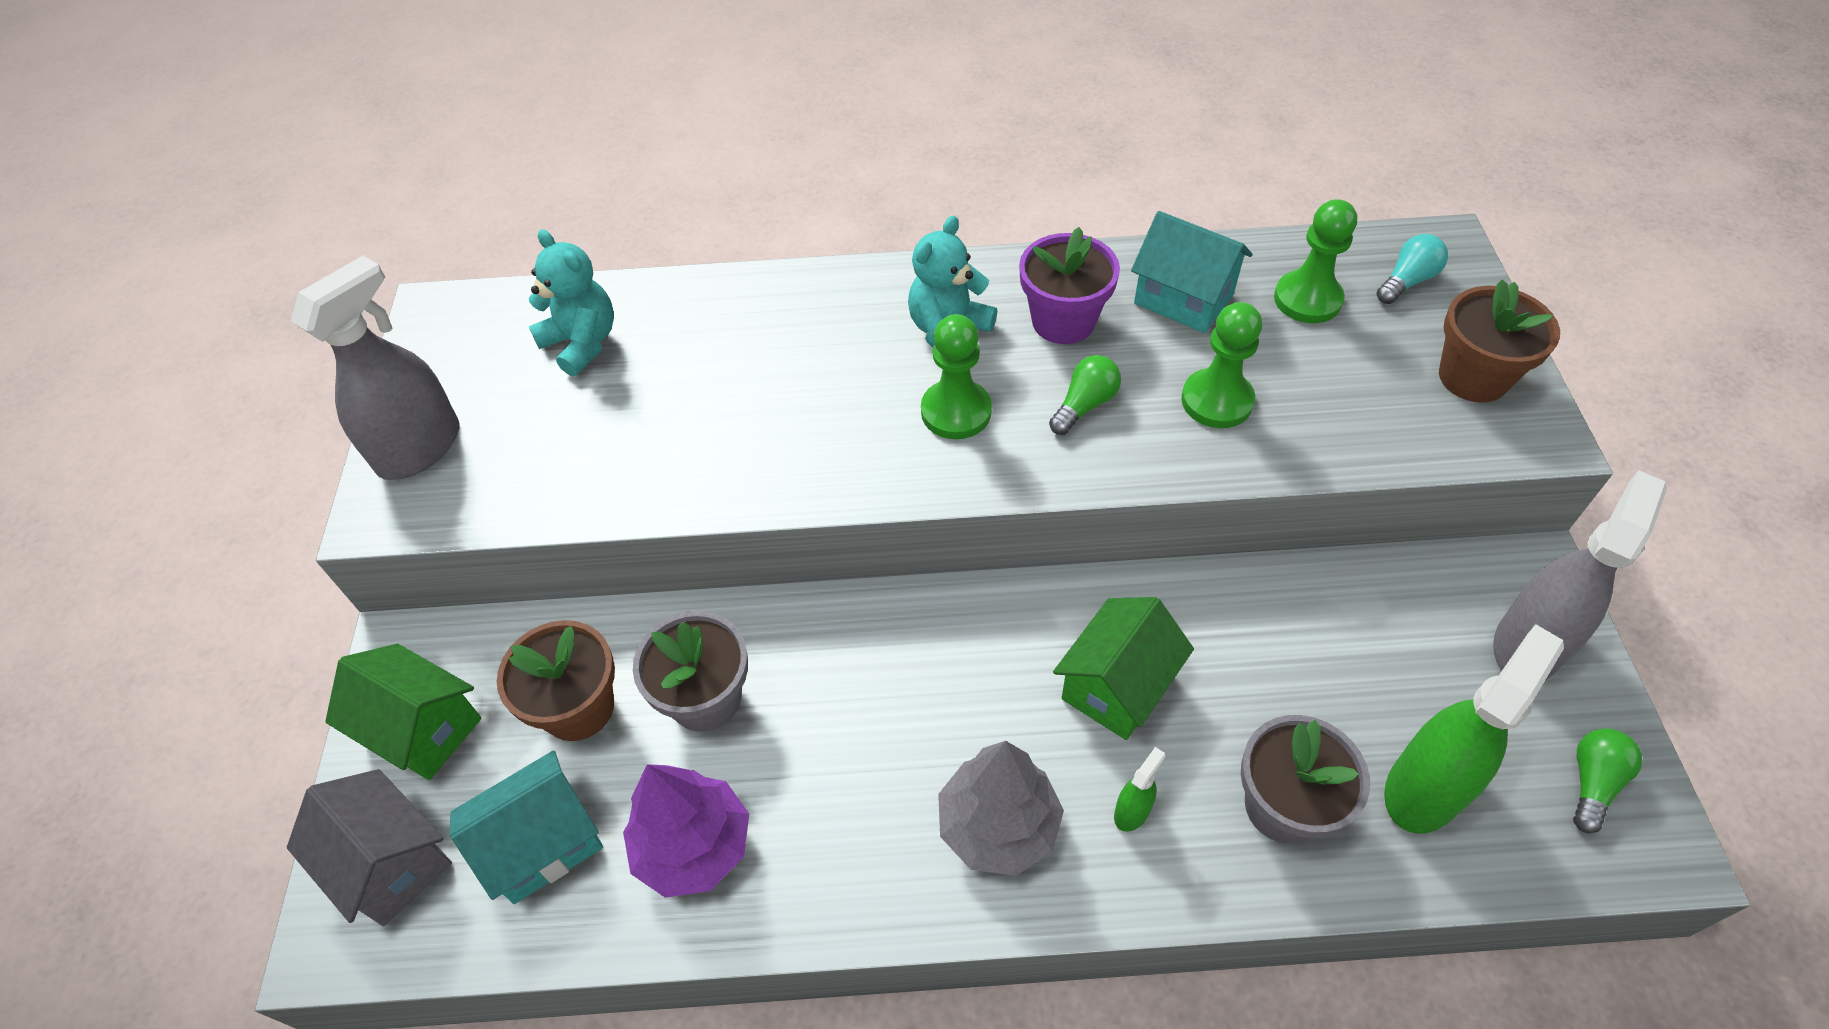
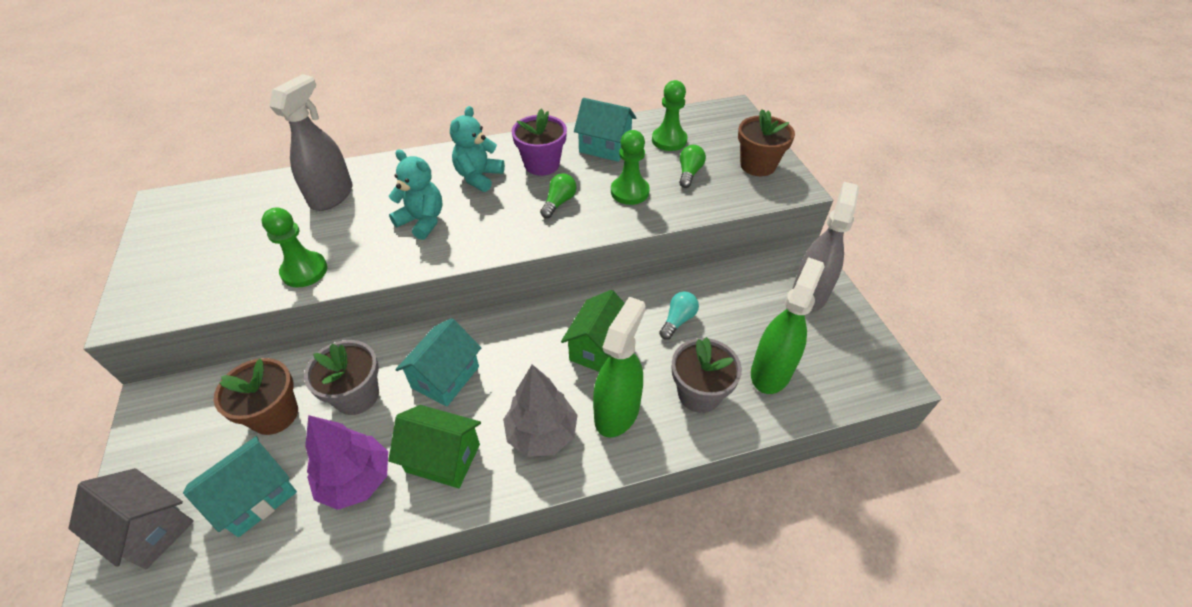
camera: 15 degrees left, 5 degrees down
grey spray bottle [291,256,460,480] -> grey spray bottle moved to [269,74,353,211]
green house [325,644,481,780] -> green house moved to [388,405,481,488]
turquoise teddy bear [529,229,614,376] -> turquoise teddy bear moved to [388,149,443,240]
green pawn [921,314,992,439] -> green pawn moved to [262,207,327,288]
green spray bottle [1114,747,1165,832] -> green spray bottle [593,296,646,438], size x2.29
turquoise light bulb [1377,234,1448,304] -> turquoise light bulb moved to [659,292,699,340]
green light bulb [1573,728,1642,833] -> green light bulb moved to [679,145,706,188]
none -> turquoise house [395,318,481,406]

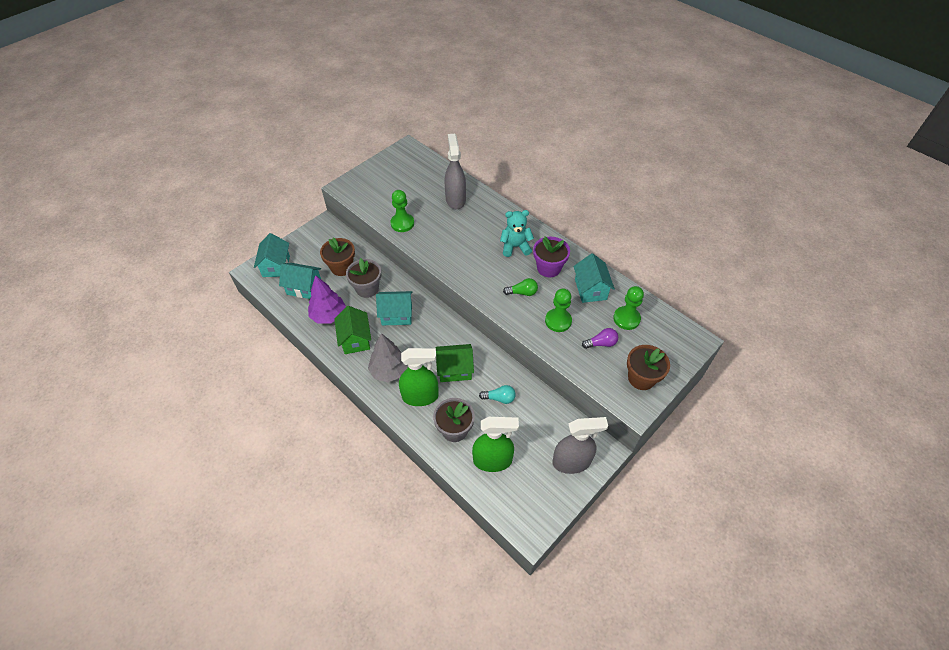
camera: 60 degrees right, 5 degrees up
grey house [68,468,194,569] -> turquoise house [254,233,290,277]
grey spray bottle [269,74,353,211] -> grey spray bottle turned 90 degrees counterclockwise [445,134,466,209]
turquoise teddy bear [388,149,443,240] -> none
green light bulb [679,145,706,188] -> purple light bulb [582,328,618,349]

